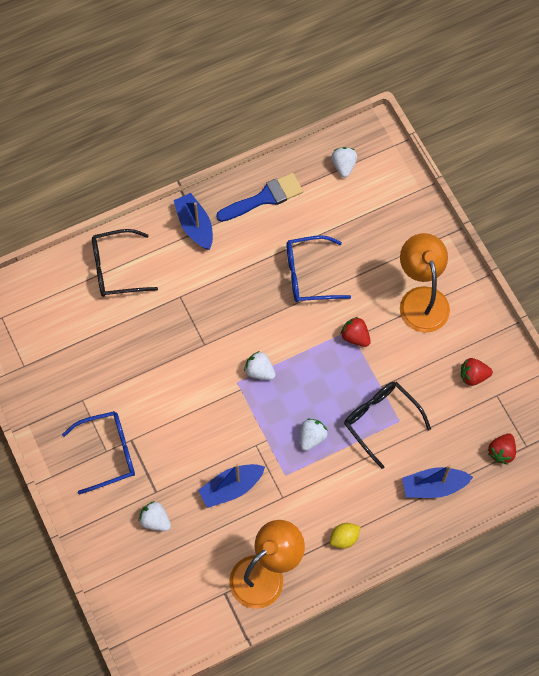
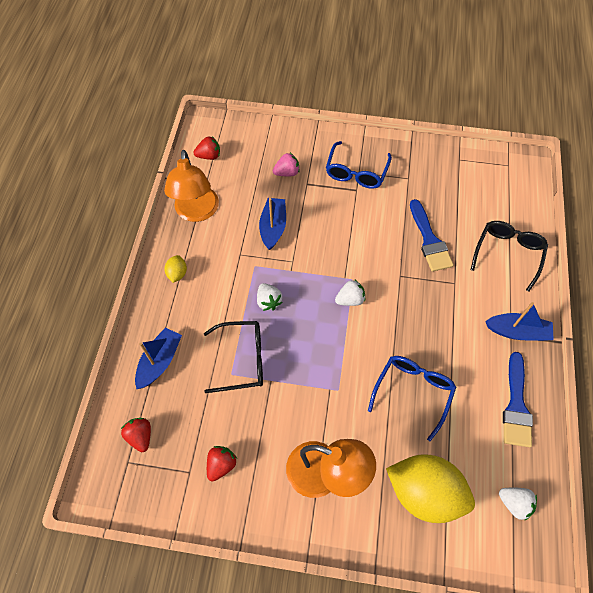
camera: 125 degrees right, 5 degrees down
white strawberry [139,501,171,531] -> pink strawberry [273,153,300,176]
red strawberry [340,317,371,347] -> red strawberry moved to [193,136,220,160]
none -> yellow lemon [386,454,475,523]
none -> blue brush [410,199,454,272]

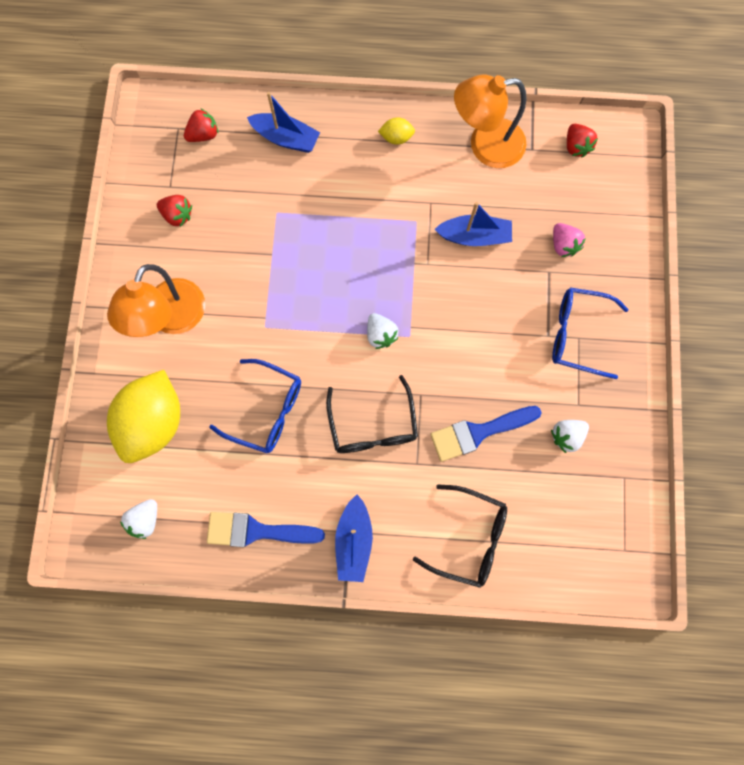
camera: 85 degrees right, 15 degrees up
black glasses [204,321,263,393] -> black glasses moved to [326,375,418,453]
white strawberry [257,283,283,311] -> white strawberry moved to [551,420,589,453]

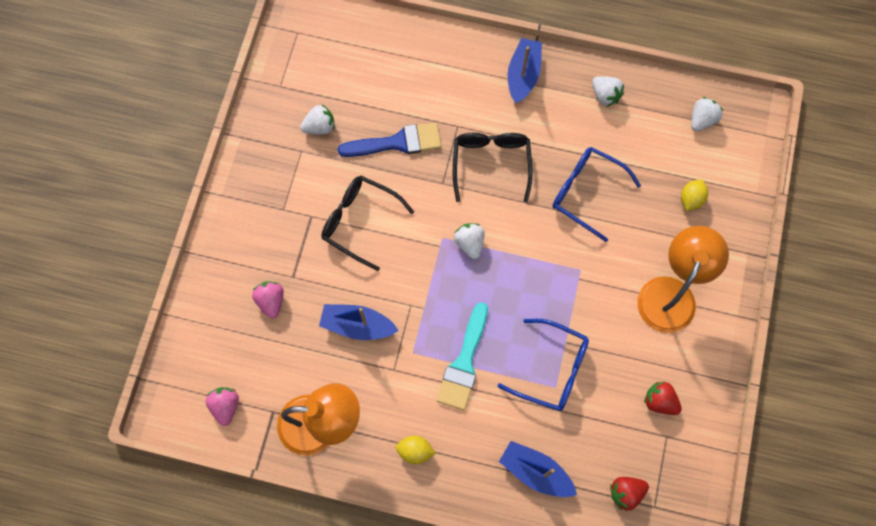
camera: 170 degrees left, 5 degrees down
yellow lemon [107,370,180,463] -> yellow lemon [681,179,708,211], size x0.42
blue brush [207,512,325,547] -> white strawberry [592,76,624,107]
black glasses [413,484,507,588] -> black glasses moved to [321,176,414,271]
blue glasses [552,287,629,379] -> blue glasses moved to [497,319,589,411]
red strawberry [567,124,598,157] -> pink strawberry [205,387,239,426]
none -> turquoise brush [437,302,488,410]

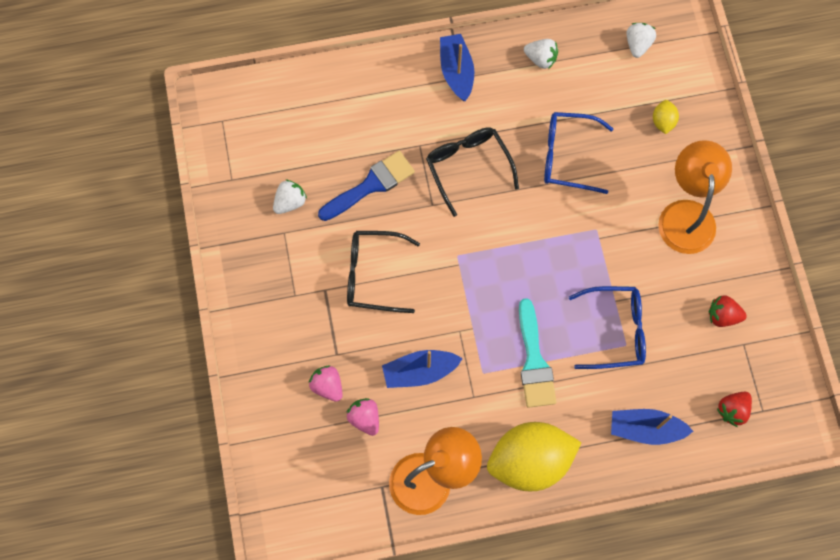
camera: 25 degrees left, 0 degrees up
pink strawberry [205,387,239,426] -> pink strawberry moved to [346,398,379,436]
yellow lemon [396,436,436,464] -> yellow lemon [487,422,582,491], size x2.38
white strawberry [454,223,484,259] -> none

